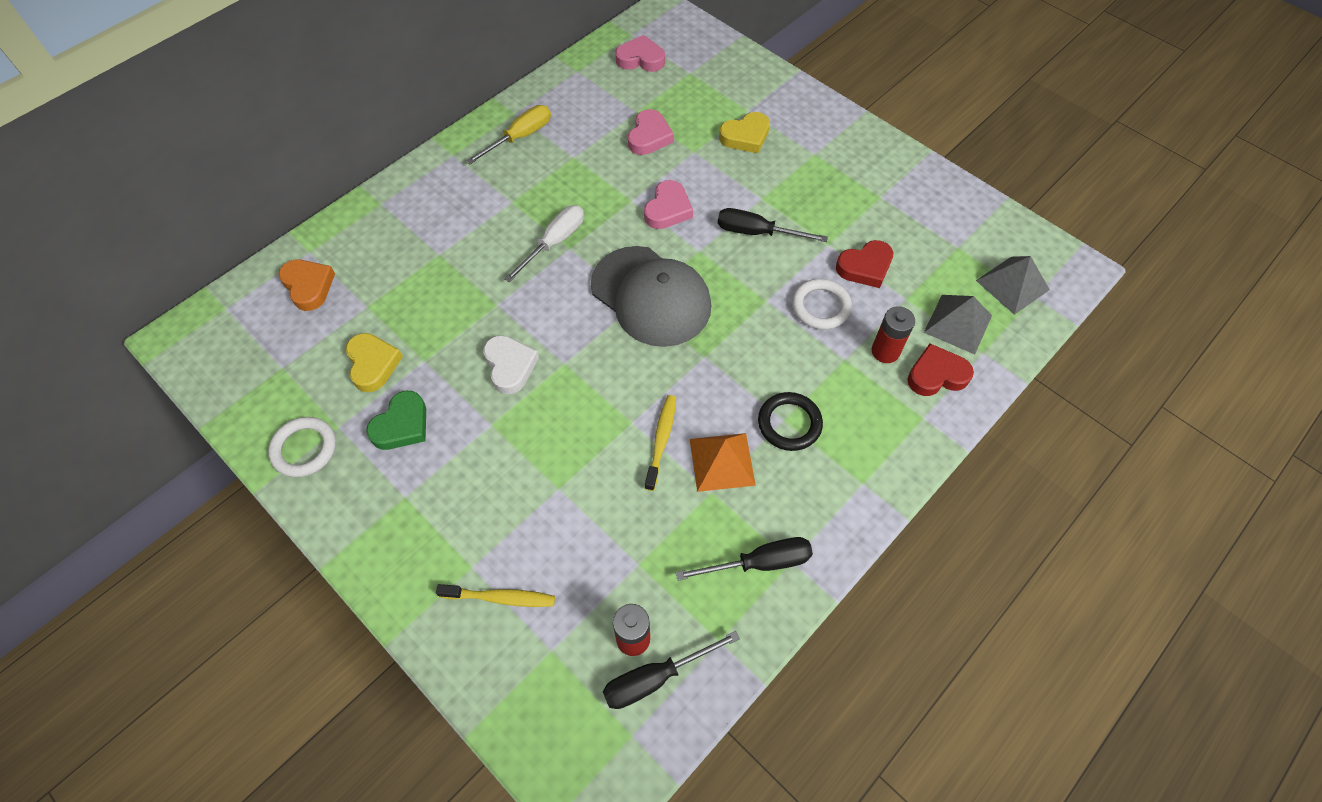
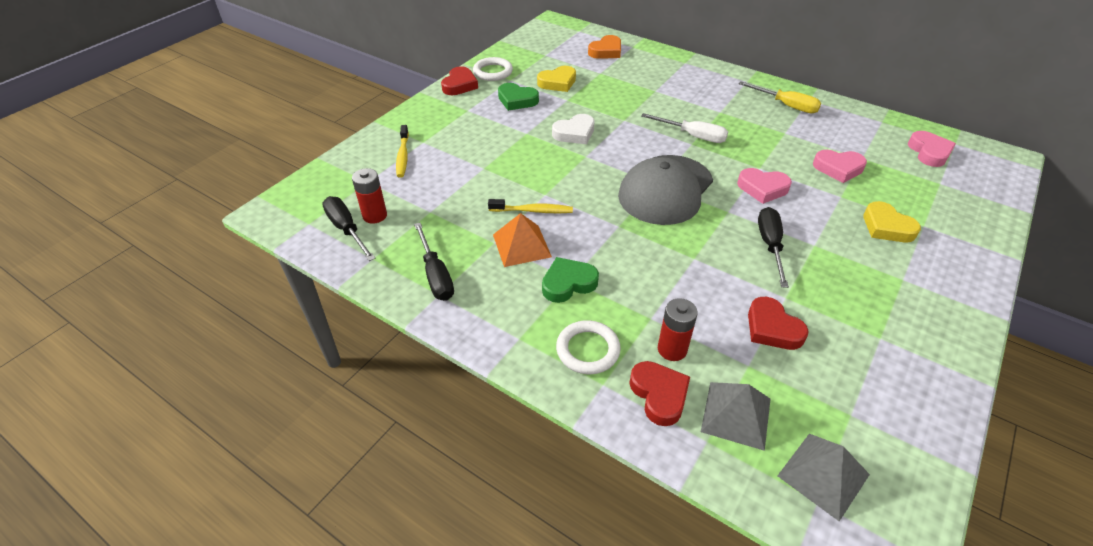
camera: 80 degrees right, 15 degrees down
black ring [758,392,823,451] -> green heart [542,257,599,303]
white ring [792,279,852,330] -> white ring moved to [556,320,621,374]
none -> red heart [441,66,478,95]

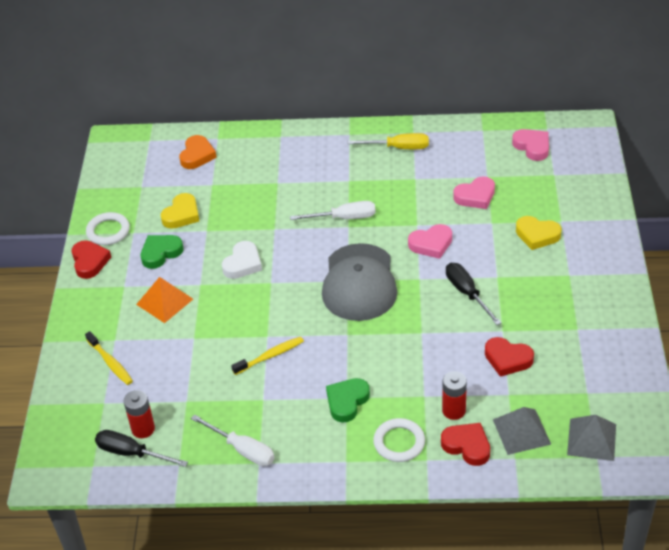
camera: 30 degrees left, 0 degrees up
black screwdriver [414,223,454,301] -> white screwdriver [191,414,275,466]
orange pyramid [493,213,552,267] -> orange pyramid moved to [136,277,193,323]
green heart [498,83,539,111] -> green heart turned 150 degrees clockwise [141,235,183,269]

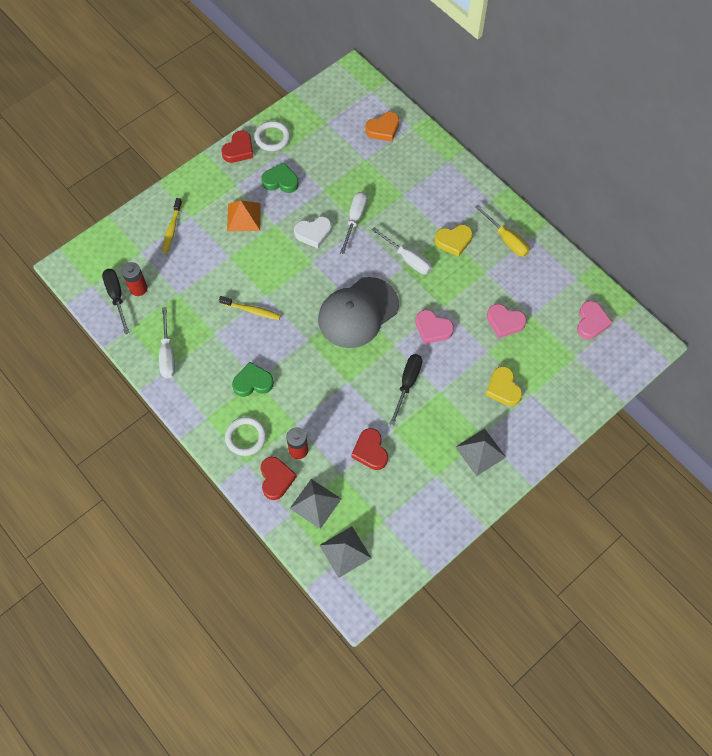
camera: 45 degrees right, 20 degrees up
yellow heart [161,193,199,229] -> yellow heart moved to [434,225,473,257]
none -> white screwdriver [340,192,367,254]
none -> grey pyramid [455,428,506,476]

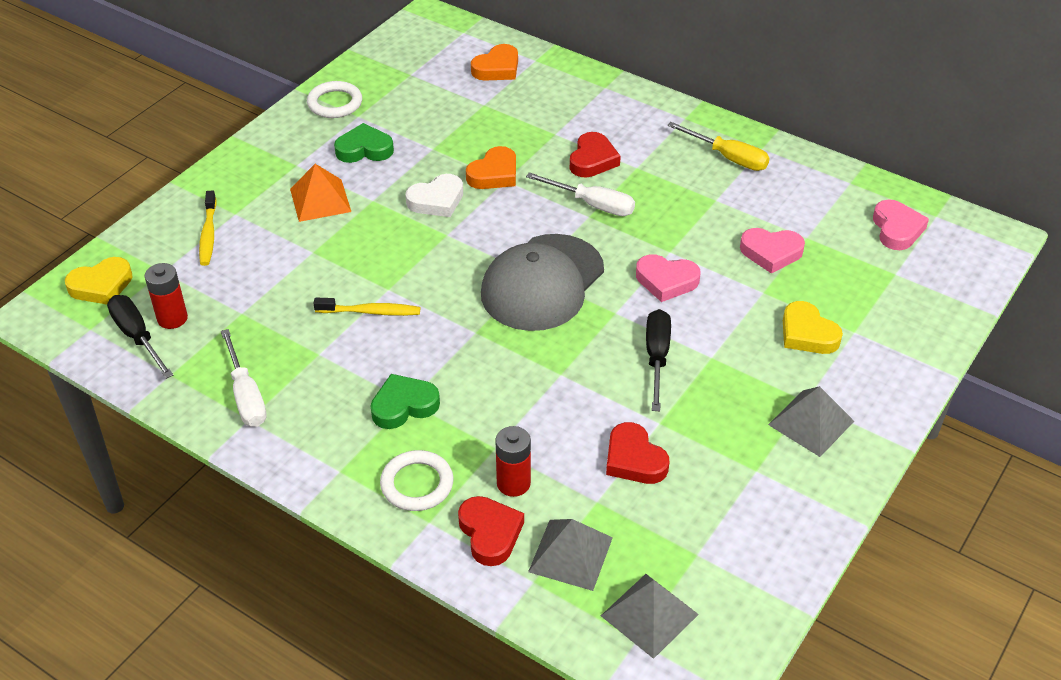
camera: 15 degrees left, 20 degrees down
red heart [221,131,253,163] -> red heart moved to [570,132,621,178]
white screwdriver [340,192,367,254] -> orange heart [466,146,516,189]
yellow heart [434,225,473,257] -> yellow heart moved to [65,257,133,304]

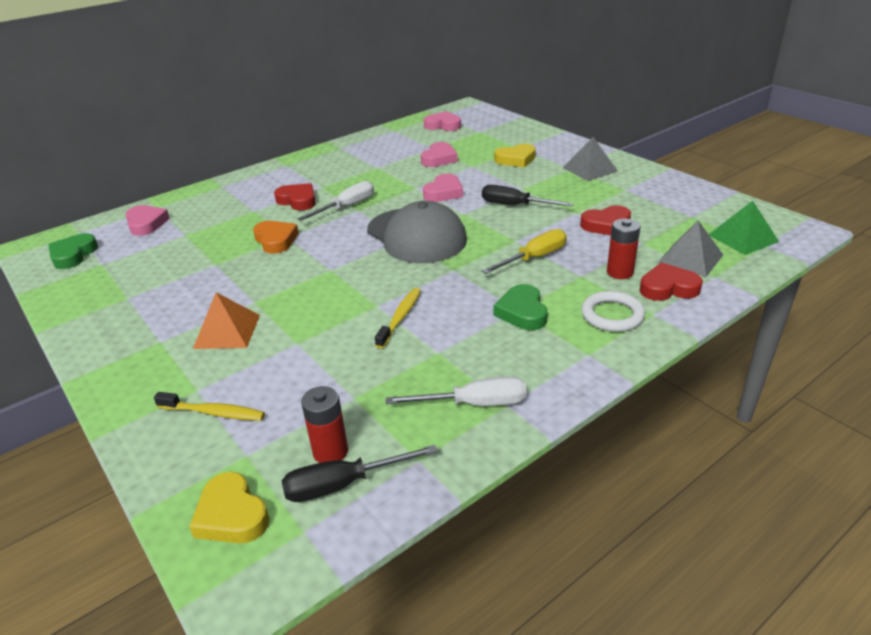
camera: 70 degrees left, 10 degrees down
yellow heart [65,257,133,304] -> yellow heart turned 150 degrees clockwise [189,472,270,543]
white ring [307,81,362,118] -> none
green heart [334,123,394,163] -> green heart moved to [48,233,98,269]
white heart [405,174,463,217] -> none
orange heart [471,44,518,81] -> pink heart [125,205,170,236]
grey pyramid [601,574,699,659] -> green pyramid [709,201,779,255]
yellow screwdriver [667,122,770,171] -> yellow screwdriver moved to [482,229,567,274]

